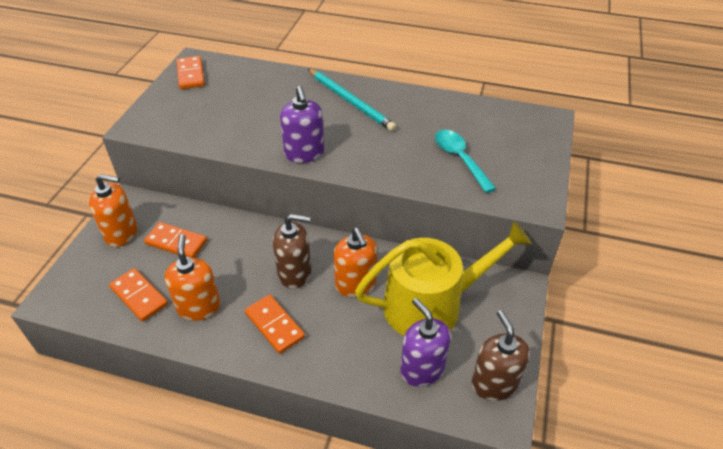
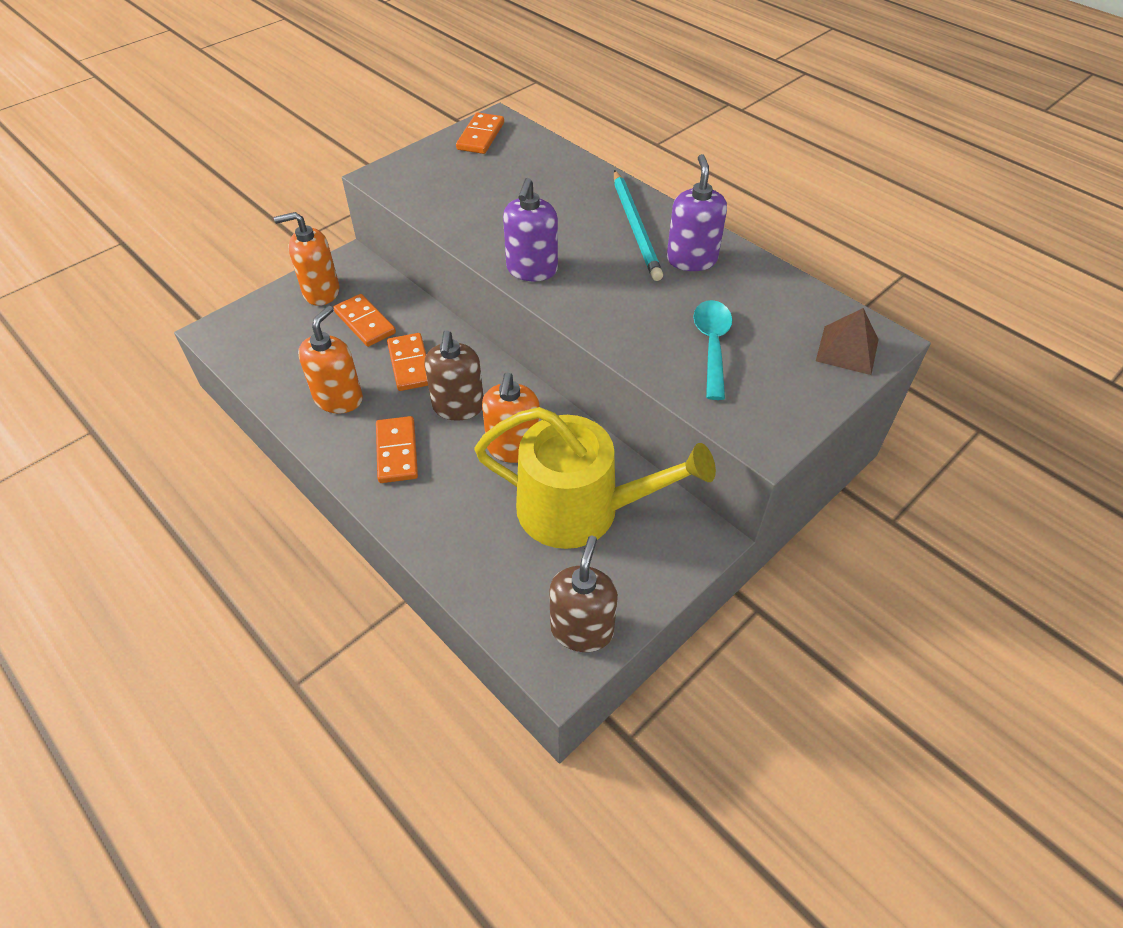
camera: 30 degrees right, 5 degrees up
orange soap dispenser [89,174,137,247] -> orange soap dispenser turned 135 degrees clockwise [274,212,339,306]
orange domino [109,268,168,322] -> orange domino moved to [387,333,428,391]
brown soap dispenser [273,214,311,289] -> brown soap dispenser turned 60 degrees clockwise [425,330,483,421]
purple soap dispenser [400,298,451,387] -> purple soap dispenser moved to [667,154,727,271]
none -> brown pyramid [816,308,879,375]

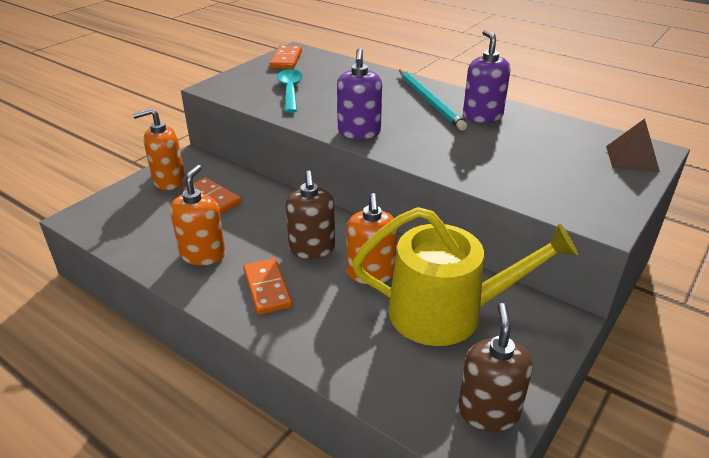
camera: 10 degrees left, 15 degrees down
orange domino [387,333,428,391] -> none
turquoise spoon [693,300,732,400] -> turquoise spoon moved to [277,69,303,113]

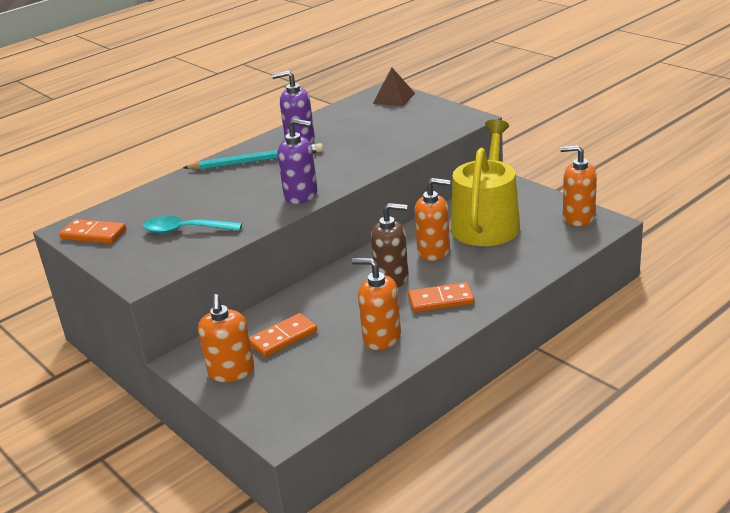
camera: 75 degrees left, 5 degrees down
brown soap dispenser [458,303,533,431] -> orange soap dispenser [560,145,597,226]

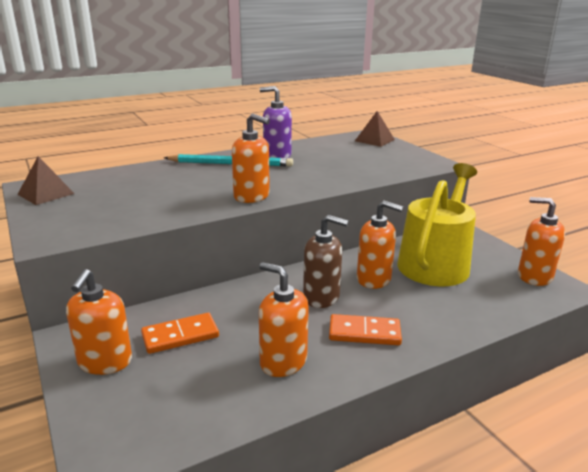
camera: 10 degrees right, 5 degrees down
orange domino [59,219,126,244] -> brown pyramid [17,156,75,205]
turquoise spoon [143,216,242,234] -> none
purple soap dispenser [278,118,318,204] -> orange soap dispenser [232,113,270,203]

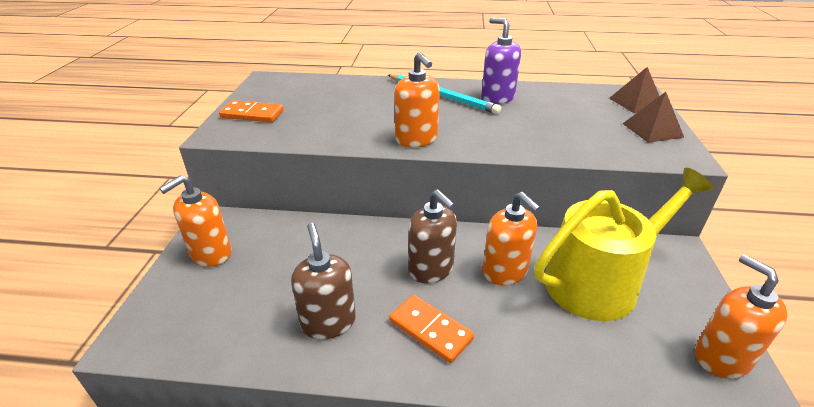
camera: 35 degrees right, 10 degrees up
brown pyramid [17,156,75,205] -> brown pyramid moved to [623,92,684,143]
orange domino [141,313,219,354] -> orange domino moved to [219,100,284,123]
orange soap dispenser [259,262,309,377] -> brown soap dispenser [291,223,356,340]

